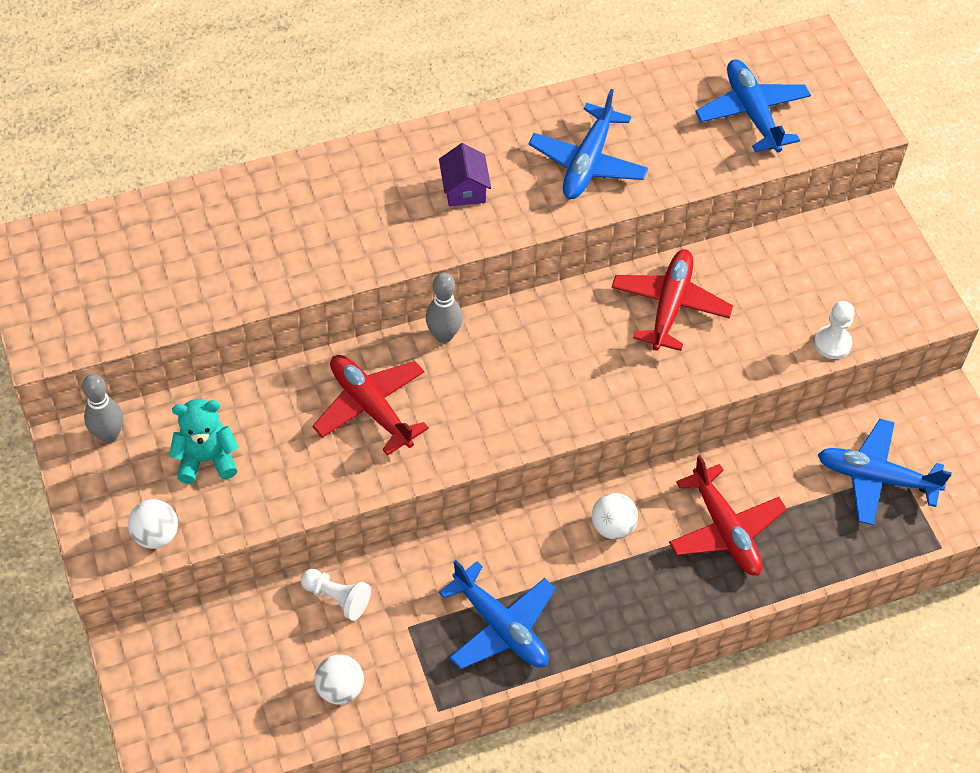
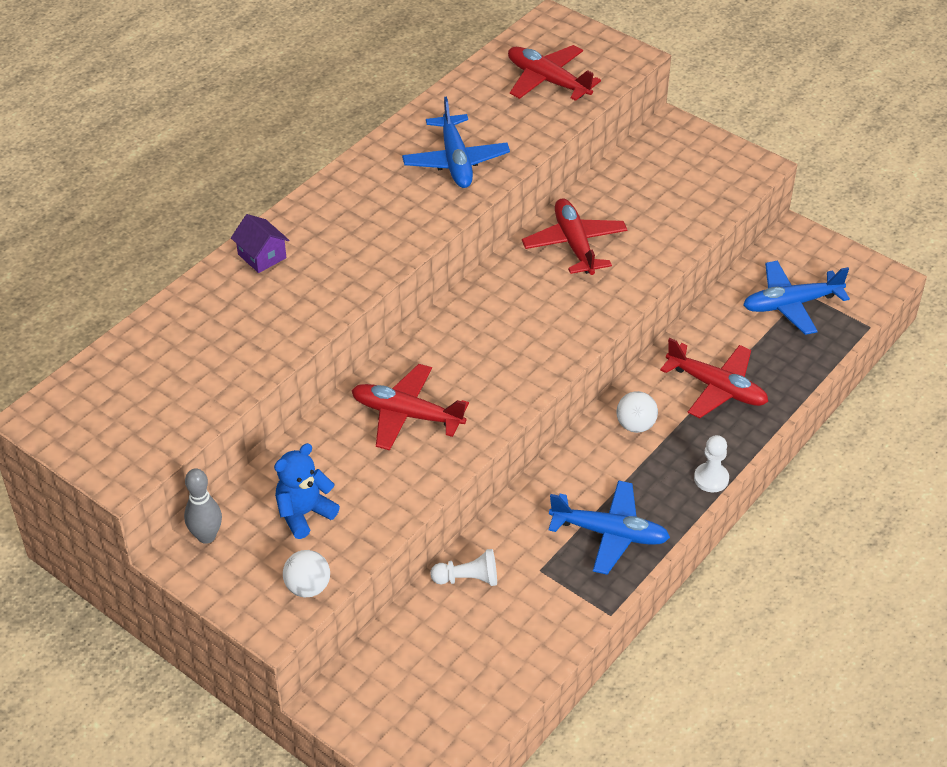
camera: 30 degrees left, 10 degrees down
turquoise teddy bear [169,399,239,484] -> blue teddy bear [274,443,340,539]
white ball [314,654,364,705] -> none
grey bowling pin [426,273,462,343] -> none
purple house [439,143,491,207] -> purple house moved to [231,214,289,273]
blue plane [695,59,811,153] -> red plane [508,45,601,101]
white pawn [814,301,855,359] -> white pawn moved to [694,435,729,492]

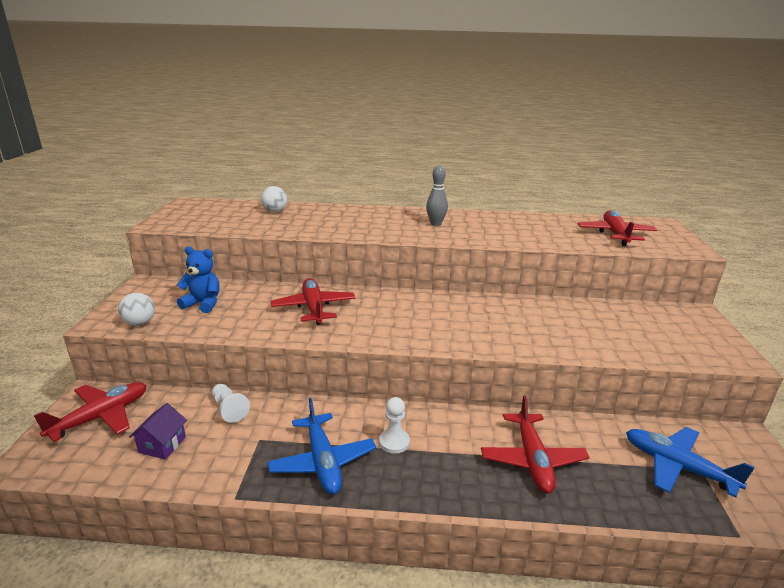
camera: 55 degrees right, 20 degrees down
grey bowling pin [184,468,222,544] -> grey bowling pin moved to [426,165,448,226]
purple house [231,214,289,273] -> purple house moved to [129,403,187,459]
blue plane [402,97,510,188] -> none
red plane [522,198,627,275] -> red plane moved to [34,382,147,442]
white ball [617,391,658,433] -> white ball moved to [261,186,287,212]
white pawn [694,435,729,492] -> white pawn moved to [379,397,410,454]

